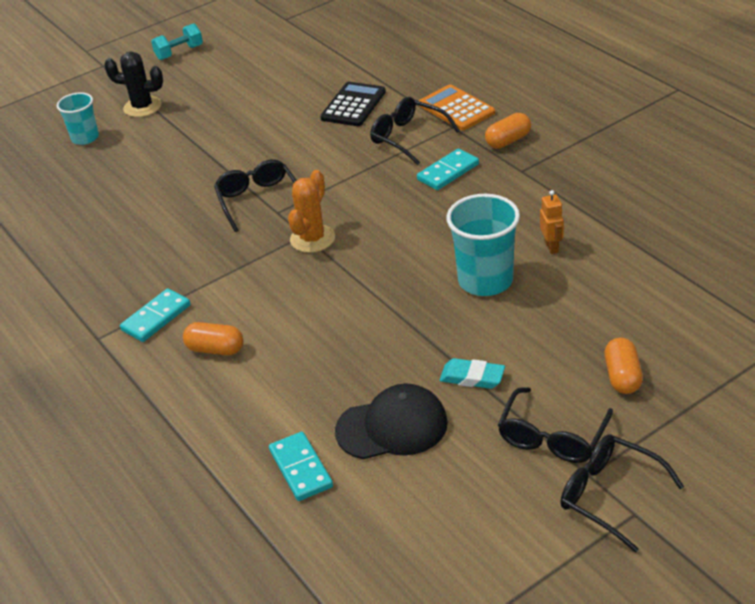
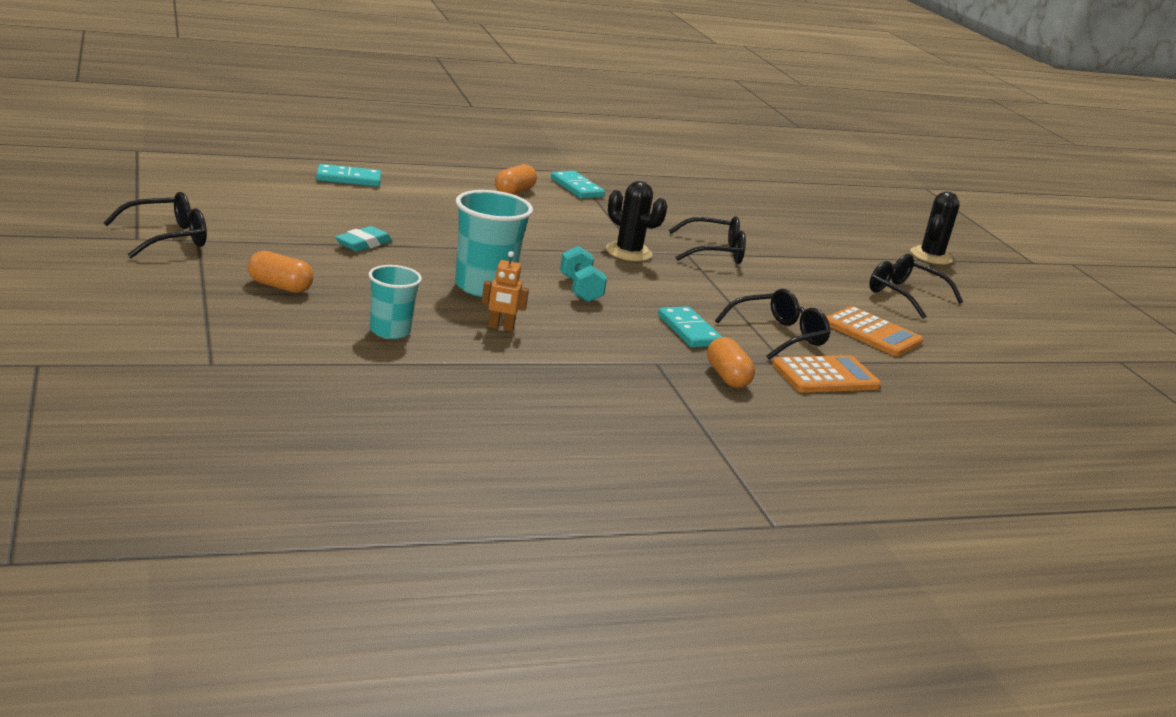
camera: 100 degrees right, 15 degrees down
turquoise cup [57,92,99,145] -> turquoise cup moved to [369,265,422,339]
turquoise dumbbell [151,23,203,60] -> turquoise dumbbell moved to [560,246,607,302]
orange cactus [288,170,335,253] -> black cactus [606,181,667,261]
black calculator [320,82,386,126] -> orange calculator [826,306,923,356]
black cap [335,383,448,459] -> none
black glasses [498,387,613,463] -> black glasses moved to [869,254,963,319]

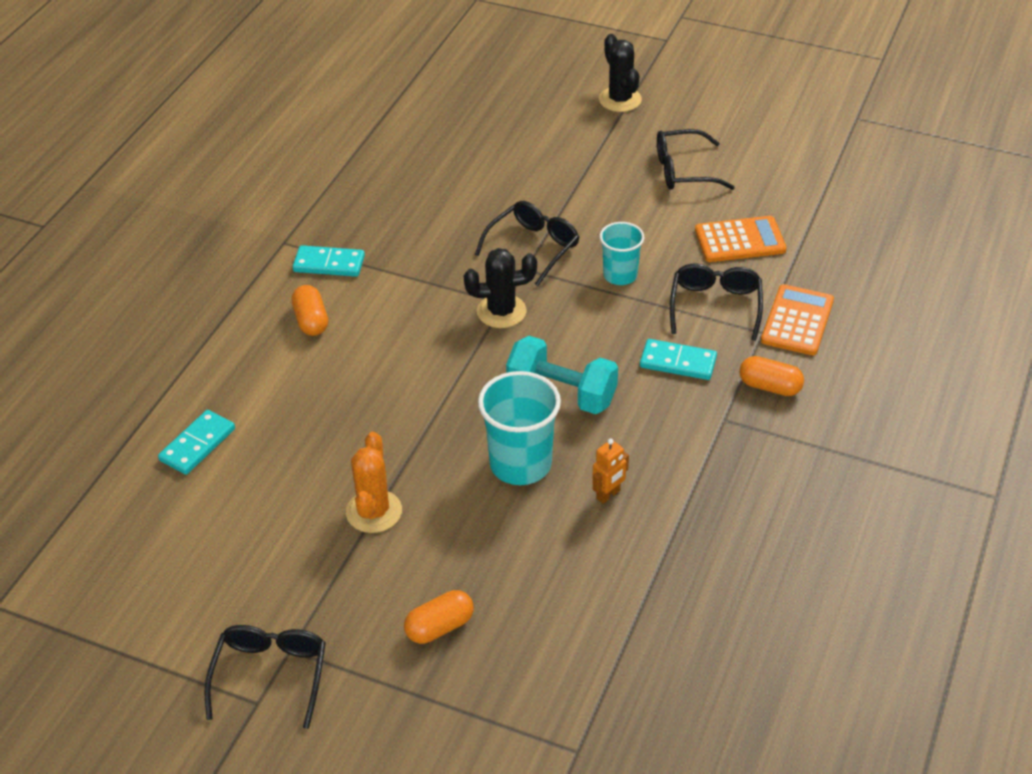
camera: 45 degrees left, 20 degrees up
turquoise eraser [335,226,392,252] -> orange cactus [346,432,402,533]
turquoise cup [369,265,422,339] -> turquoise cup moved to [600,222,644,285]
turquoise dumbbell [560,246,607,302] -> turquoise dumbbell [506,336,618,414], size x1.53

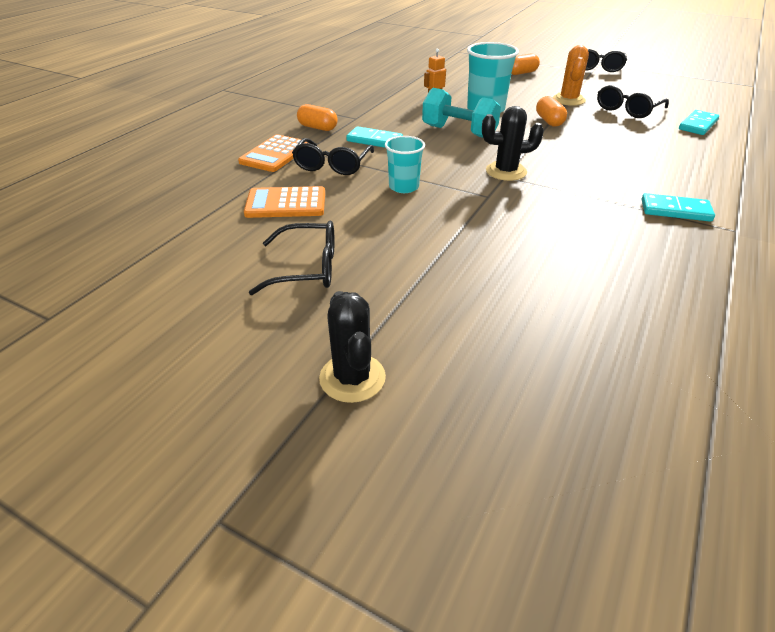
camera: 175 degrees left, 5 degrees down
orange capsule [292,285,328,336] -> orange capsule moved to [536,96,567,127]
black glasses [475,201,579,286] -> black glasses moved to [597,85,669,118]

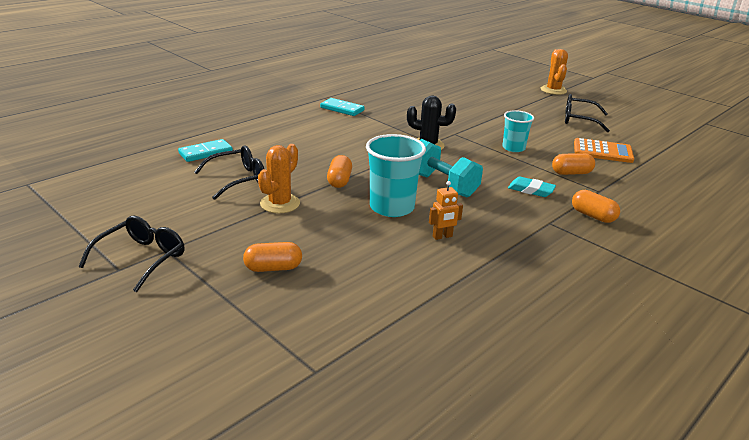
camera: 165 degrees left, 10 degrees down
orange calculator [238,134,310,172] -> none
black glasses [292,138,374,175] -> orange capsule [552,153,595,175]
black cactus [319,291,386,403] -> orange cactus [541,49,568,95]
turquoise domino [346,126,403,148] -> turquoise eraser [508,177,556,197]

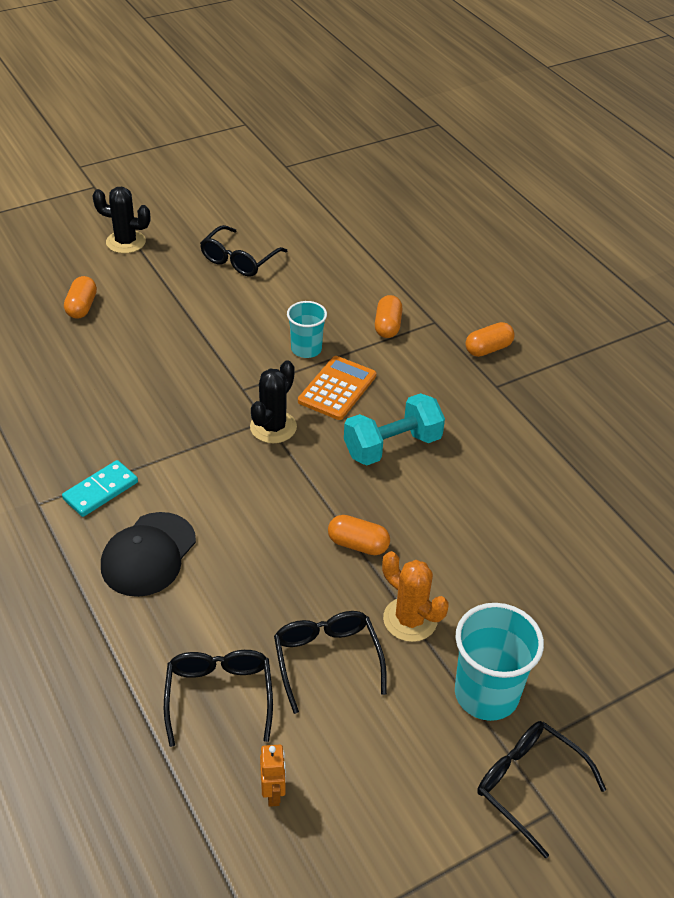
camera: 75 degrees left, 15 degrees up
turquoise domino [178,139,233,162] -> black glasses [164,650,273,747]
orange capsule [243,242,302,272] -> orange capsule moved to [64,276,97,319]
turquoise cup [366,134,426,217] -> turquoise cup moved to [455,603,544,721]
orange robot [429,181,463,240] -> orange robot moved to [260,744,286,807]
turquoise eraser [508,177,556,197] -> none
orange cactus [541,49,568,95] -> black cactus [92,187,150,254]
orange calculator [574,138,634,163] -> orange calculator moved to [298,356,376,420]
none -> black cap [101,512,196,597]

